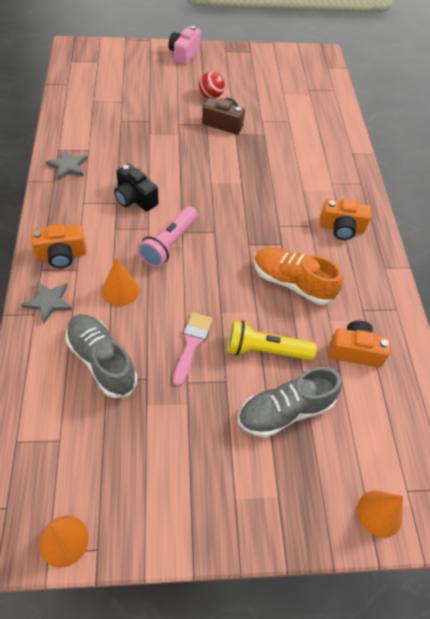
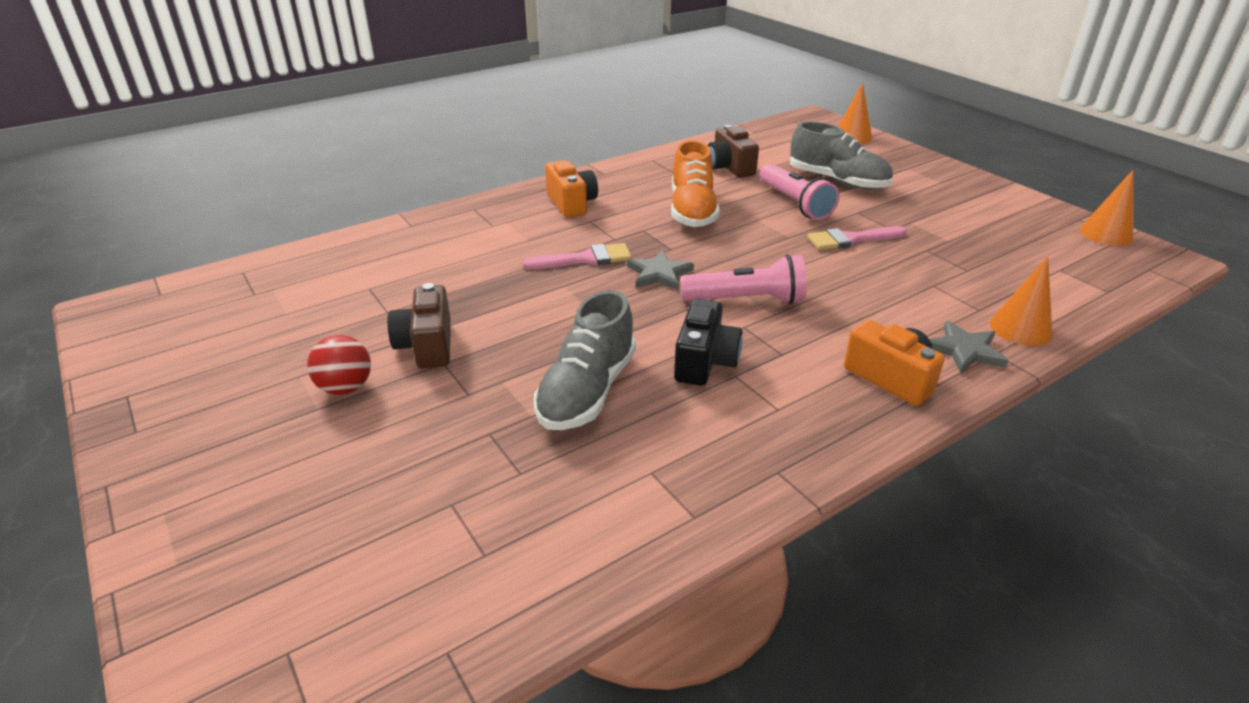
camera: 115 degrees left, 20 degrees down
grey star [46,149,88,180] -> grey star moved to [627,250,694,290]
grey shoe [65,314,137,398] -> grey shoe moved to [534,290,636,430]
orange cone [102,258,139,306] -> orange cone moved to [990,256,1053,346]
pink camera [169,26,201,65] -> none
yellow flashlight [227,320,317,360] -> pink flashlight [760,163,840,220]
orange camera [329,320,390,367] -> brown camera [708,125,759,178]
none -> pink brush [523,243,632,269]

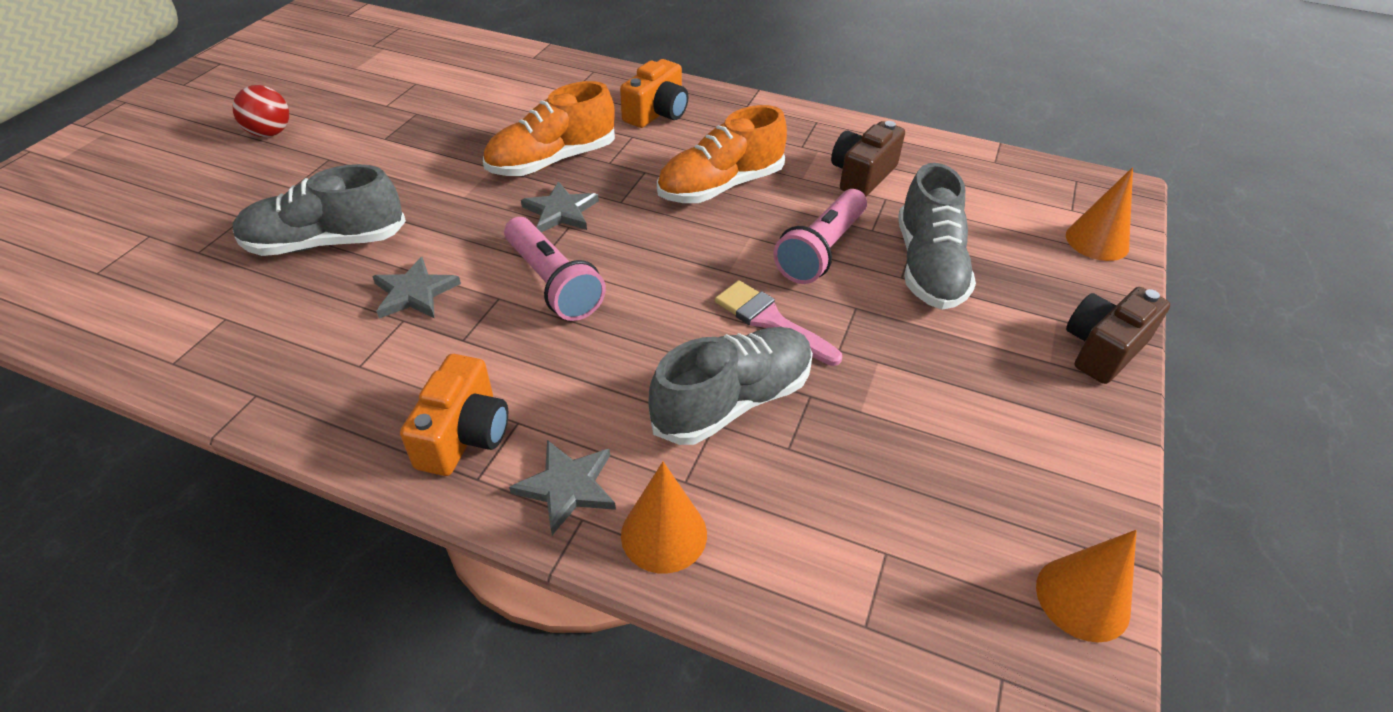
camera: 55 degrees right, 10 degrees up
brown camera [387,283,451,369] -> brown camera moved to [1066,287,1170,384]
pink brush [523,243,632,269] -> orange shoe [483,81,615,176]
black camera [674,299,743,386] -> grey star [372,257,461,319]
none -> grey shoe [649,327,813,445]

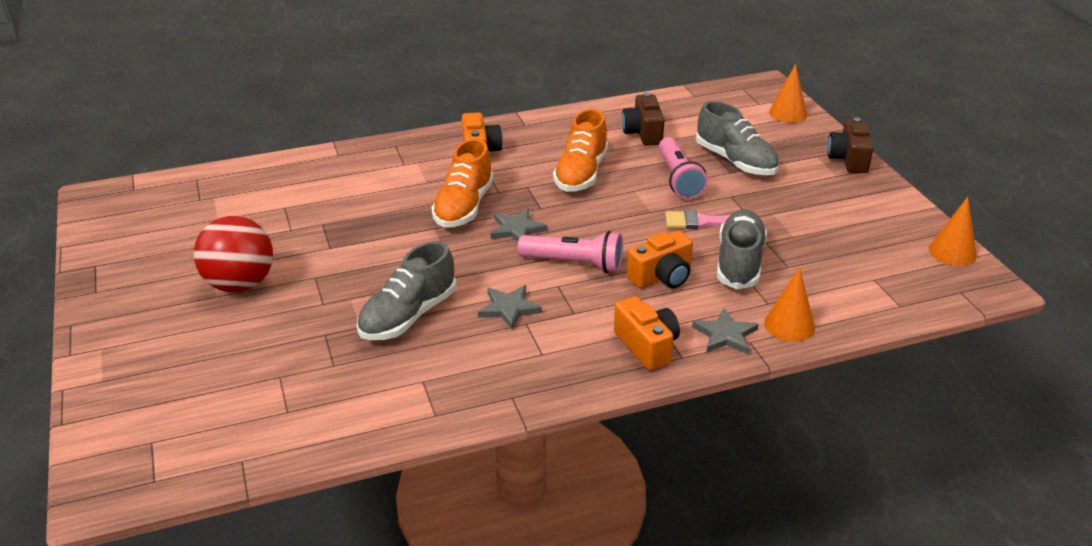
camera: 40 degrees left, 10 degrees down
red ball [233,85,289,137] -> red ball [194,216,273,292], size x1.72
none -> orange camera [627,231,693,288]

